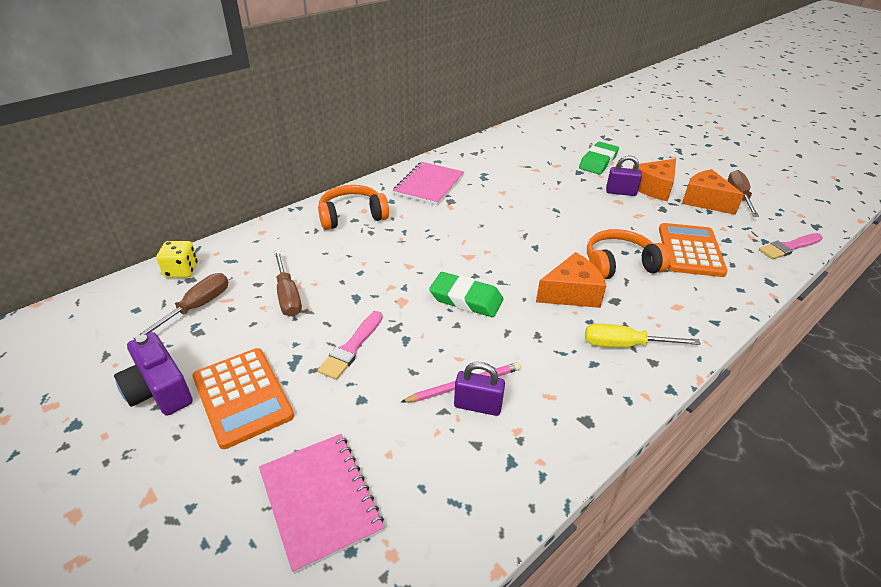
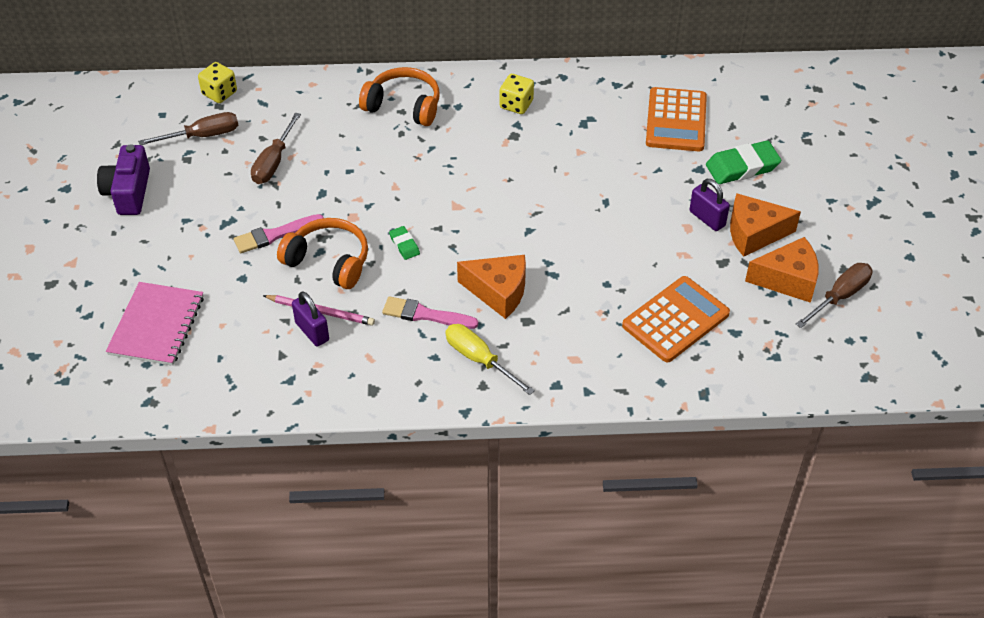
camera: 40 degrees right, 10 degrees up
orange calculator [192,348,294,449] -> orange calculator moved to [646,87,707,151]
pink notebook [393,162,464,205] -> yellow dice [500,74,534,114]
green eraser [429,272,503,317] -> green eraser [389,226,420,260], size x0.51
orange headphones [587,229,670,279] -> orange headphones moved to [277,218,368,289]
orange cheese [682,169,744,215] -> orange cheese turned 90 degrees clockwise [745,237,819,303]
pink brush [759,233,823,259] -> pink brush moved to [382,296,478,329]

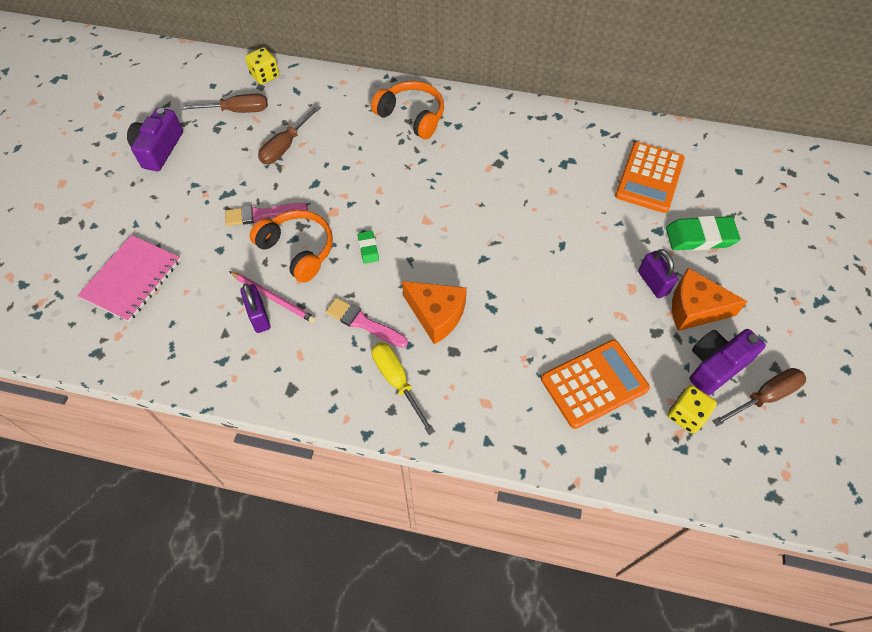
camera: 15 degrees right, 10 degrees up
yellow dice [500,74,534,114] -> yellow dice moved to [668,385,717,433]
orange cheese [745,237,819,303] -> purple camera [690,329,766,395]

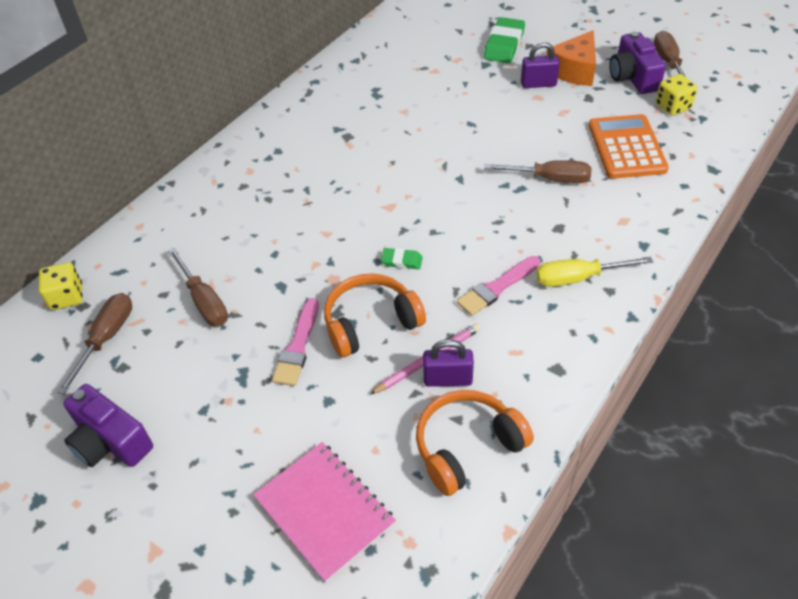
camera: 65 degrees left, 10 degrees down
orange headphones [371,81,444,139] -> orange headphones moved to [416,390,534,496]
orange cheese [402,281,467,344] -> none
orange calculator [615,142,685,213] -> none
none -> brown screwdriver [484,160,592,183]

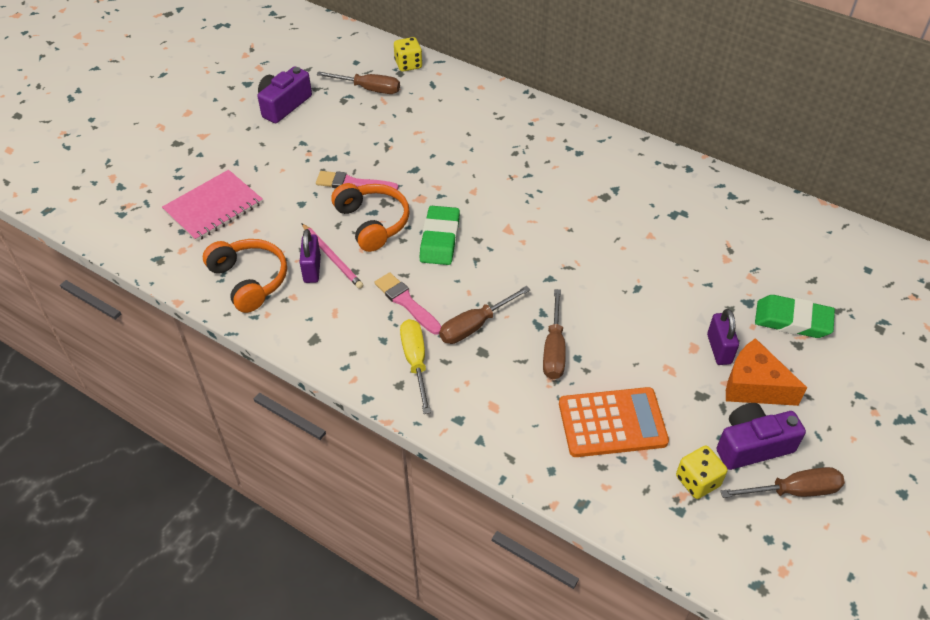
camera: 85 degrees right, 0 degrees up
brown screwdriver [168,248,228,326] -> brown screwdriver moved to [439,286,530,344]
green eraser [381,248,423,269] -> green eraser [419,206,460,265], size x1.94

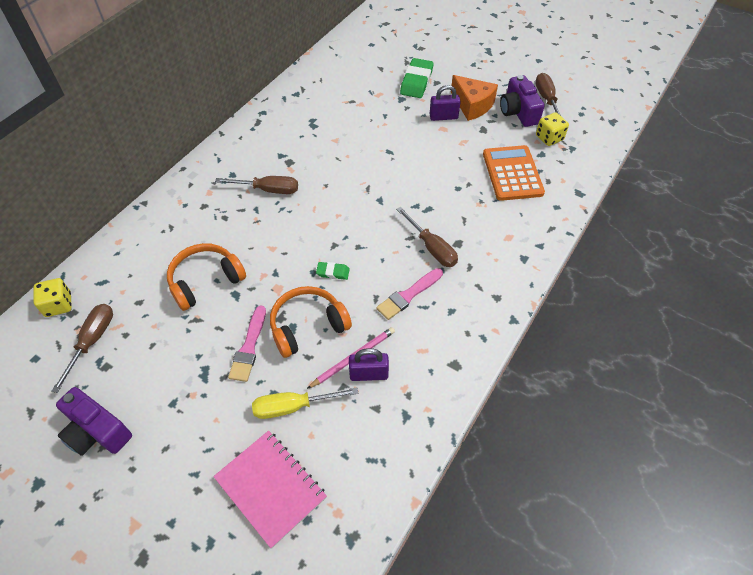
camera: 90 degrees left, 5 degrees up
orange headphones [203,239,287,313] -> orange headphones moved to [167,243,246,311]
yellow screwdriver [400,319,431,414] -> yellow screwdriver moved to [252,387,358,419]
green eraser [419,206,460,265] -> green eraser [316,262,350,280], size x0.51
brown screwdriver [543,289,566,379] -> brown screwdriver moved to [215,176,298,194]
orange cheese [726,338,807,406] -> orange cheese turned 75 degrees counterclockwise [451,75,498,121]

